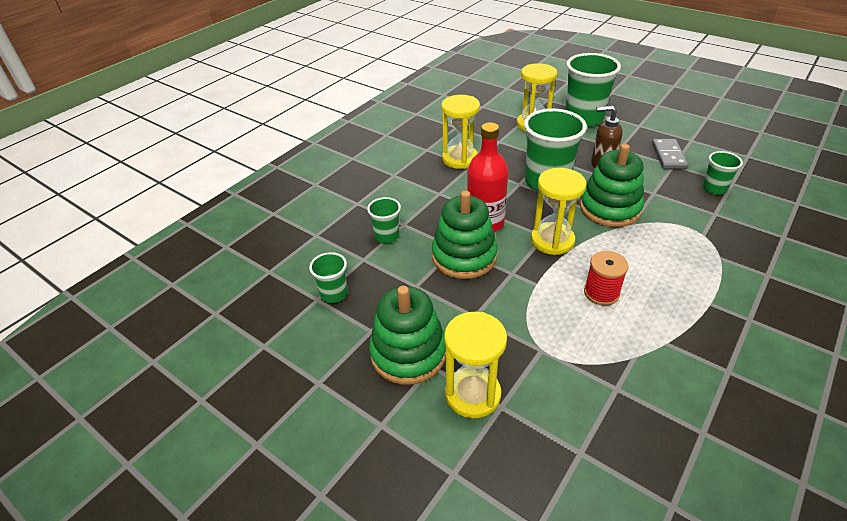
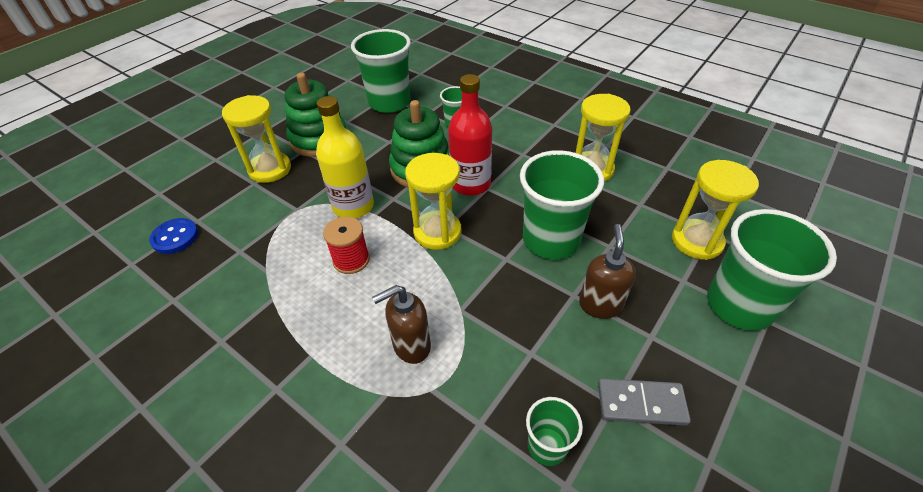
camera: 90 degrees right, 5 degrees up
green cup [309,252,348,303] -> green cup [351,29,411,113], size x1.96
green stacking toy [580,144,644,227] -> none
none -> blue button [149,218,198,254]
none -> yellow bottle [316,96,374,219]
none -> brown soap dispenser [372,285,431,364]

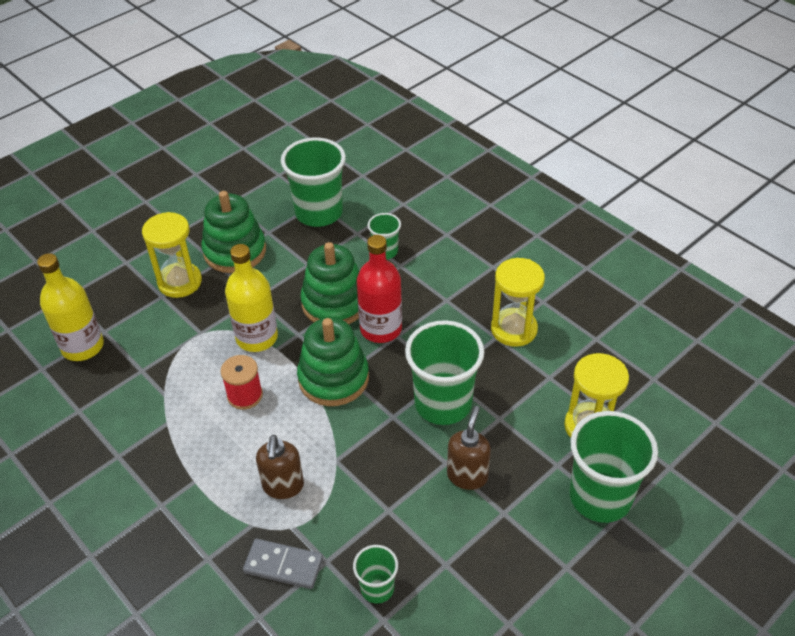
camera: 10 degrees right, 0 degrees up
blue button [149,218,198,254] -> yellow bottle [37,253,104,361]
brown soap dispenser [372,285,431,364] -> brown soap dispenser turned 75 degrees counterclockwise [256,435,304,499]
yellow hourglass [405,153,461,250] -> green stacking toy [297,318,369,406]
grey domino [598,378,691,426] -> grey domino moved to [243,539,323,589]

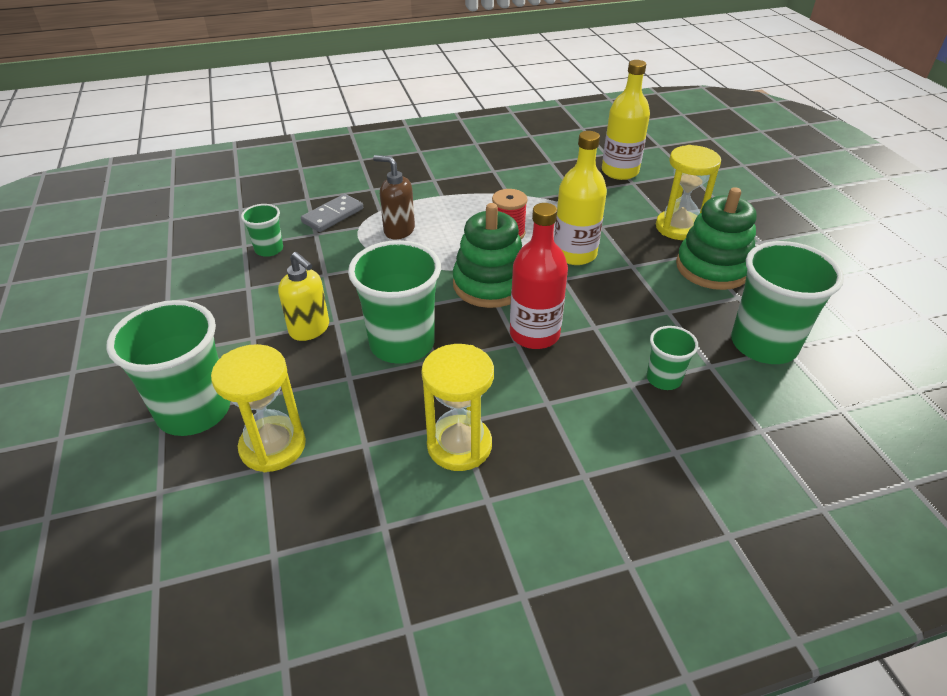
camera: 115 degrees right, 5 degrees down
green stacking toy [300,242,359,324] -> none
brown soap dispenser [447,406,491,490] -> yellow soap dispenser [278,252,329,341]

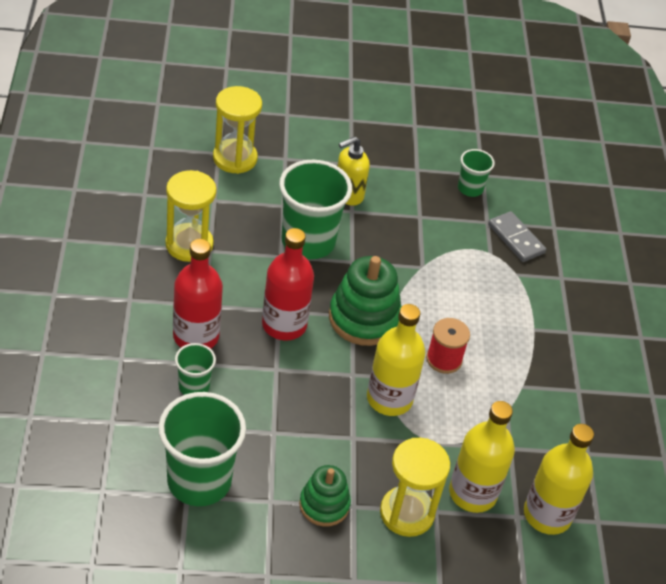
camera: 100 degrees right, 5 degrees up
green cup [107,300,230,436] -> none
brown soap dispenser [373,155,415,239] -> none
green stacking toy [676,187,757,290] -> green stacking toy [299,465,351,527], size x0.62
none -> red bottle [173,239,223,348]
none -> yellow bottle [449,401,515,513]

